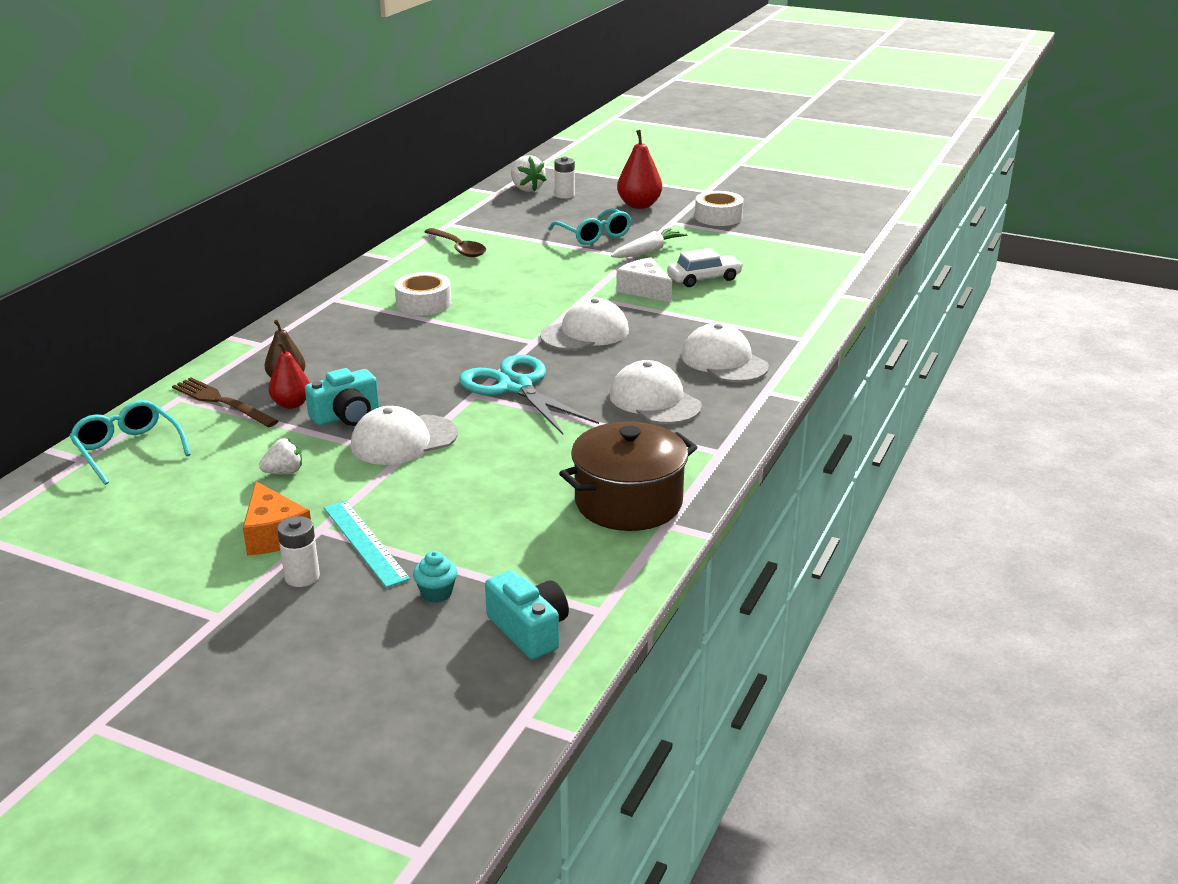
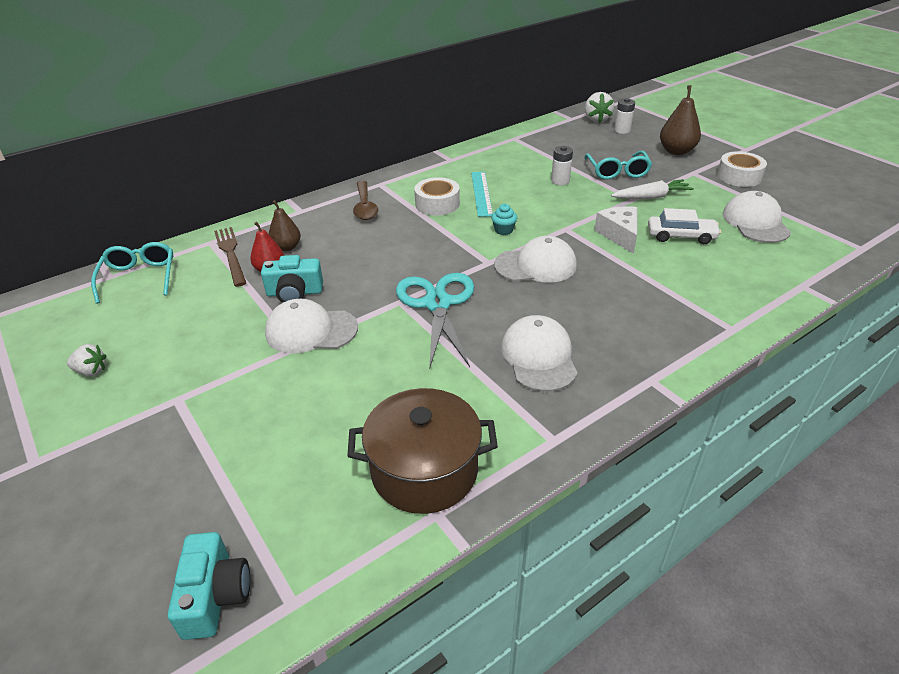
camera: 30 degrees right, 10 degrees up
orange cheese [243,481,311,555] -> none
white strawberry [259,438,302,474] -> white strawberry moved to [67,344,106,376]
white battery [277,516,320,587] -> white battery moved to [551,146,573,185]
turquoise ruler [324,501,410,588] -> turquoise ruler moved to [471,171,493,217]
turquoise cupcake [413,551,458,603] -> turquoise cupcake moved to [491,204,517,235]
brown spoon [424,228,486,257] -> brown spoon moved to [353,181,378,220]
red pear [617,130,662,209] -> brown pear [660,85,701,155]
white cap [682,323,769,382] -> white cap moved to [723,191,791,243]

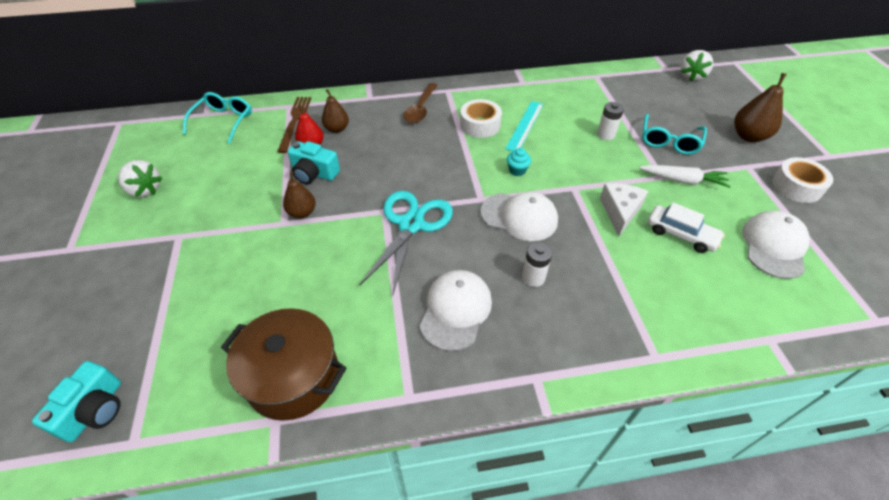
camera: 25 degrees right, 10 degrees up
white strawberry [67,344,106,376] -> white strawberry [118,160,162,198], size x1.51
white cap [265,299,358,354] -> brown pear [283,172,316,218]
white battery [614,98,635,134] -> white battery moved to [522,242,552,287]

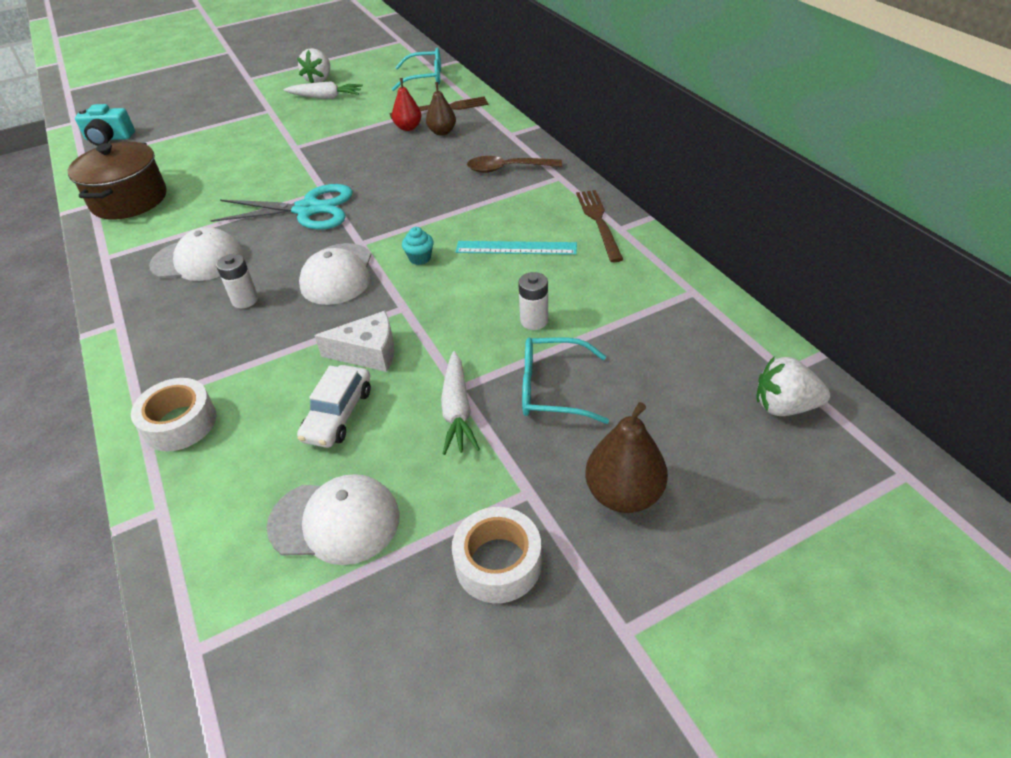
camera: 75 degrees right, 5 degrees down
brown pear [283,172,316,218] -> none
turquoise camera [288,141,340,184] -> none
white tape [460,99,502,138] -> white tape moved to [131,378,216,452]
none -> white carrot [284,81,363,99]
none -> brown fork [576,190,623,262]

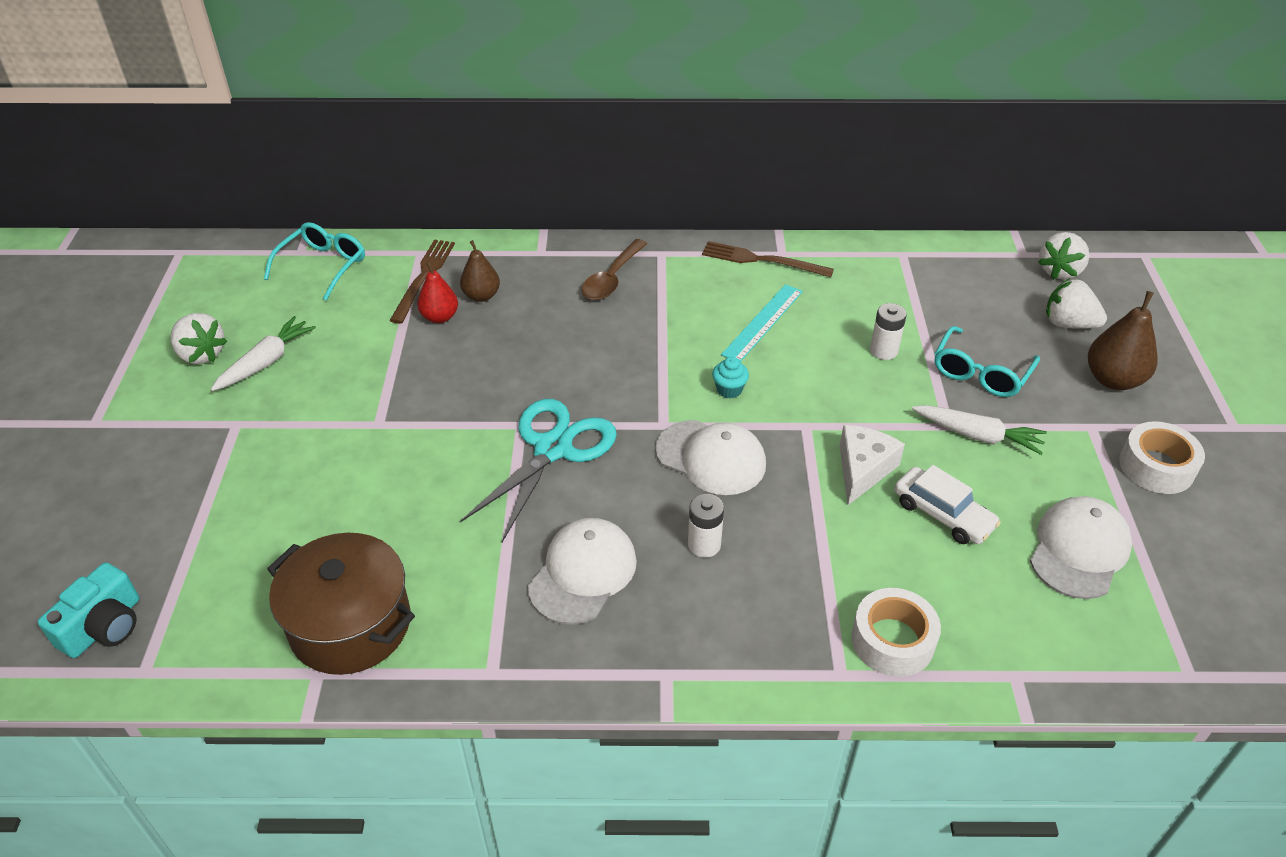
camera: 65 degrees left, 0 degrees up
none -> white strawberry [1046,278,1107,329]

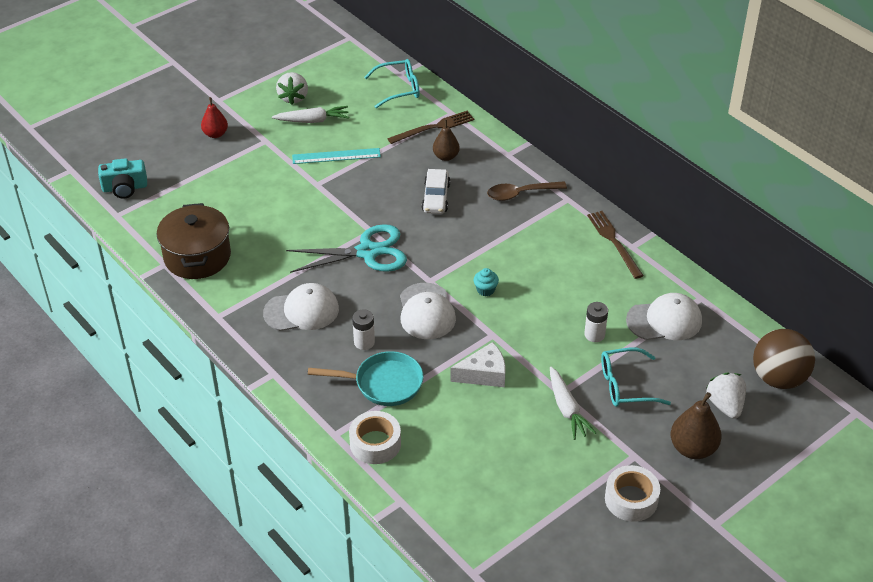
camera: 50 degrees right, 0 degrees up
red pear [417,261,458,323] -> red pear moved to [201,97,228,138]
turquoise ruler [721,284,803,362] -> turquoise ruler moved to [292,148,381,164]
white car [894,465,1001,544] -> white car moved to [422,169,450,214]
white cap [1030,496,1132,599] -> white cap moved to [626,293,702,340]
white strawberry [1038,232,1090,280] -> brown ball [753,329,815,389]
none -> turquoise pan [308,351,424,406]

